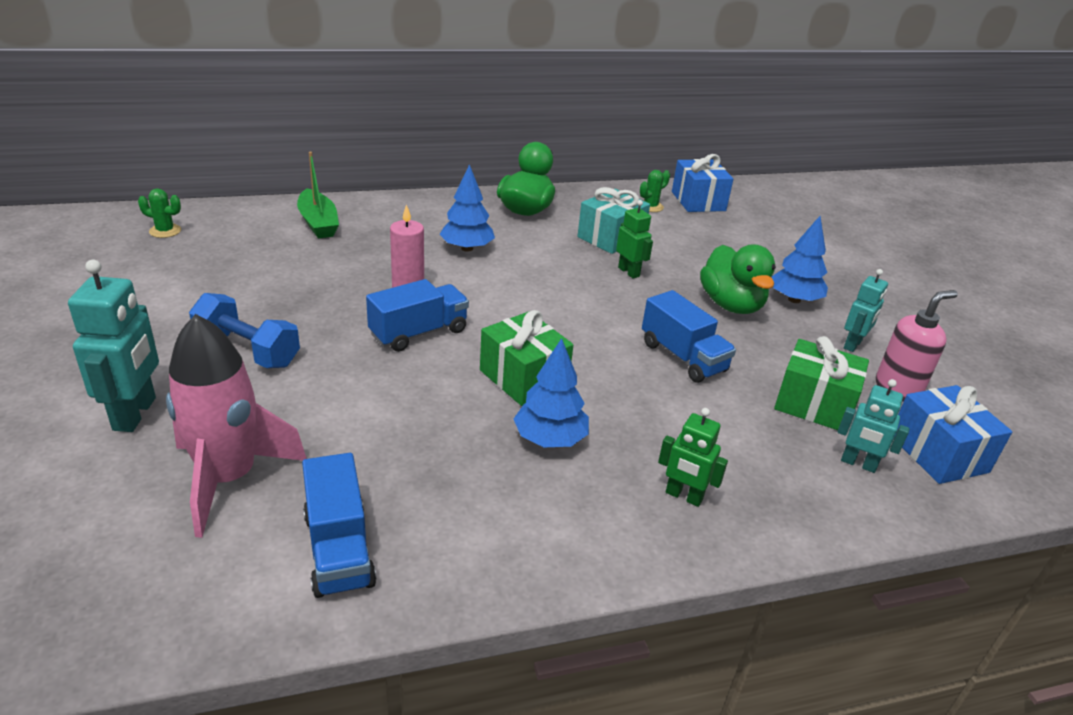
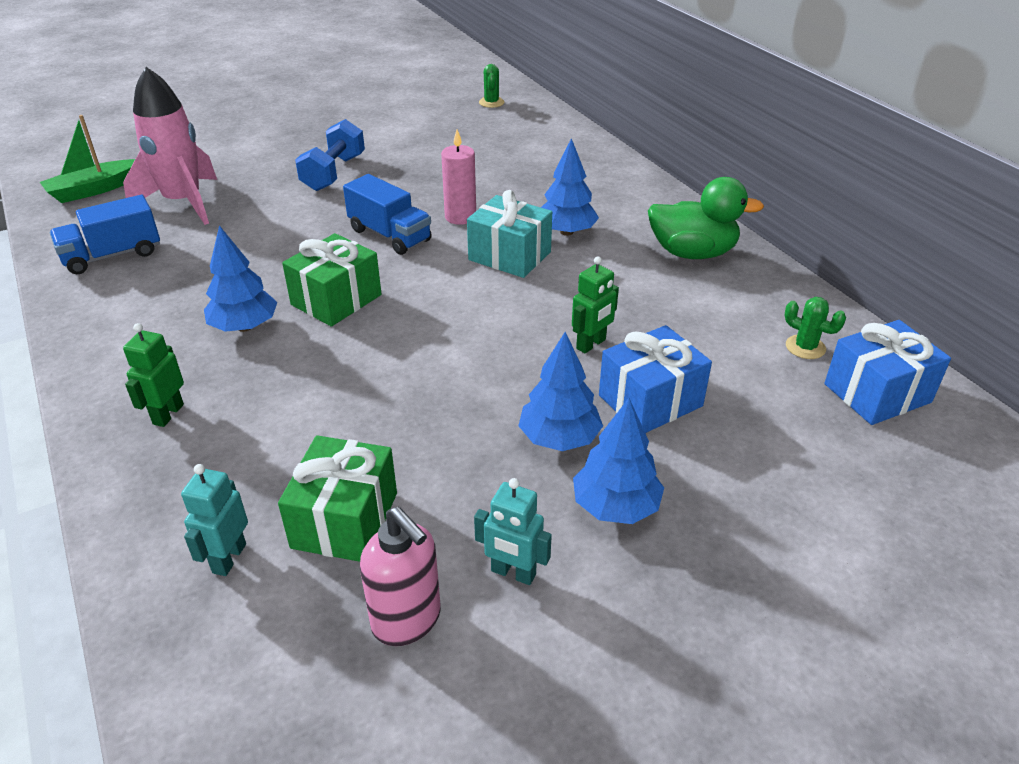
camera: 80 degrees right, 5 degrees up
turquoise robot [68,260,159,432] -> none
green boat [297,152,339,239] -> green boat moved to [40,115,135,203]
turquoise gift [577,187,650,254] -> turquoise gift moved to [467,190,552,278]
blue truck [642,290,736,383] -> none
green duck [700,244,776,314] -> blue tree [518,332,603,451]
blue gift [894,385,1012,484] -> blue gift moved to [599,325,712,433]

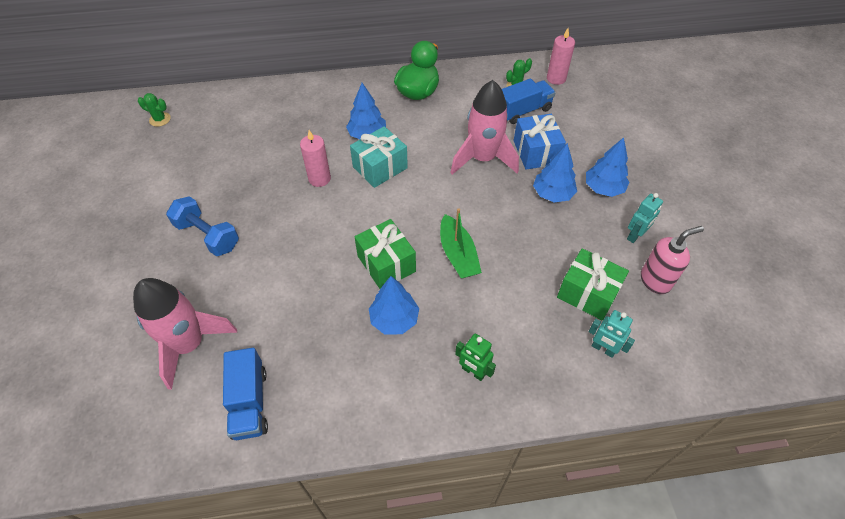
camera: 70 degrees left, 15 degrees up
green boat [40,115,135,203] -> green boat moved to [440,208,482,279]
blue truck [343,174,432,255] -> blue truck moved to [502,78,556,124]
green robot [572,256,619,353] -> pink rocket [450,80,519,175]
blue gift [824,320,951,425] -> pink candle [547,28,575,85]

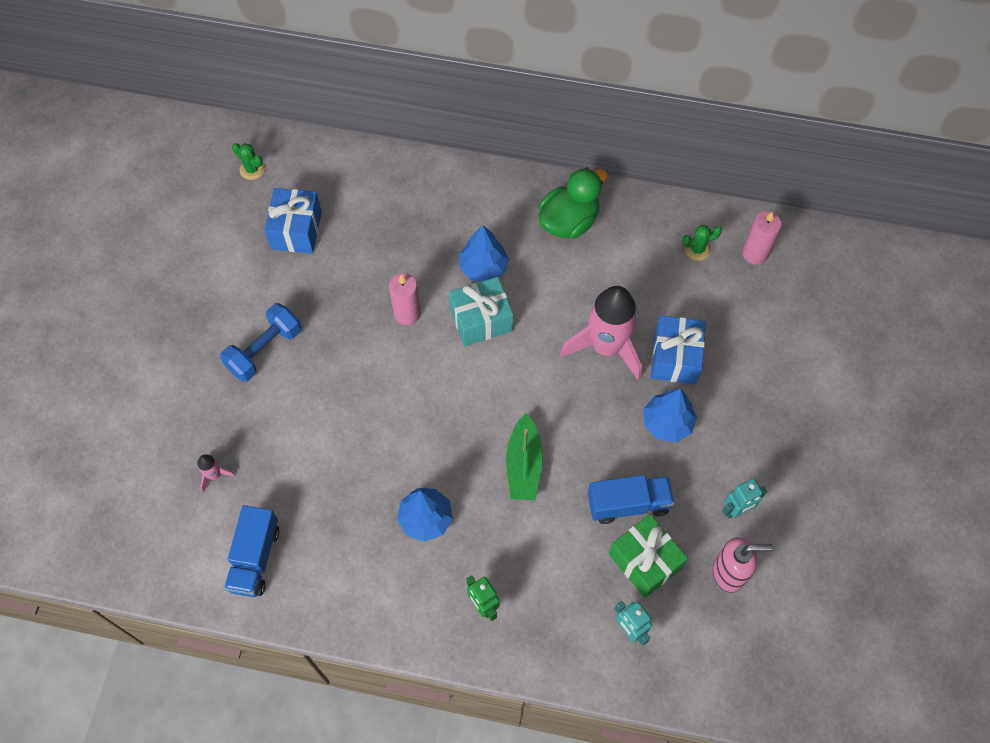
camera: 20 degrees right, 10 degrees up
pink rocket [133,278,238,390] -> pink rocket [197,455,235,492], size x0.41
blue dumbbell [166,196,239,256] -> blue dumbbell turned 75 degrees clockwise [220,303,301,382]
green gift [354,219,416,289] -> none
blue truck [502,78,556,124] -> blue truck moved to [588,475,674,524]
blue tree [586,137,630,197] -> none
none -> blue gift [264,188,322,253]

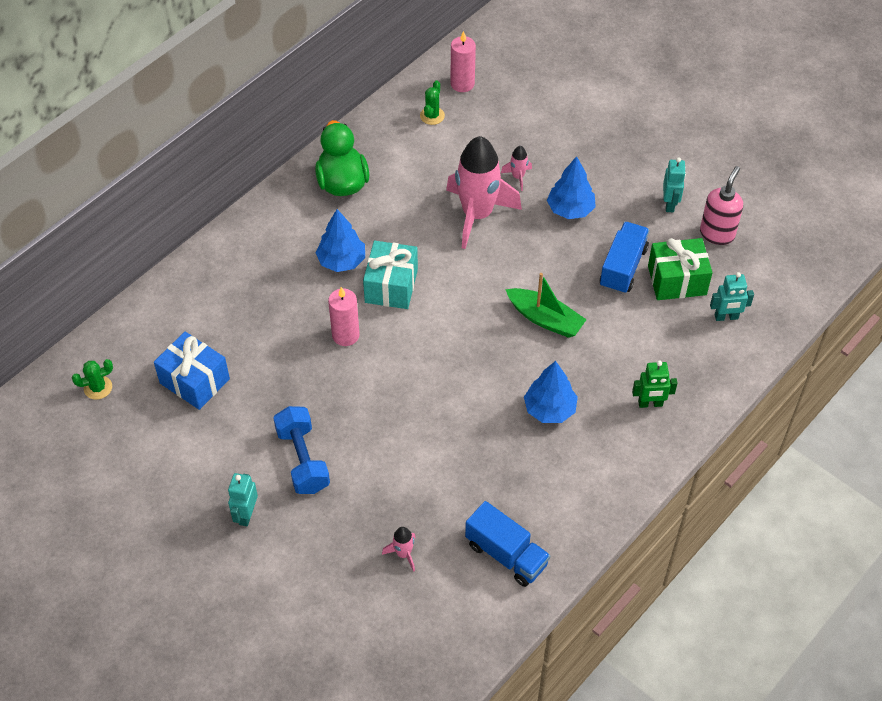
camera: 60 degrees left, 10 degrees down
blue gift [651,316,706,384] -> pink rocket [501,146,532,191]
none -> turquoise robot [228,473,258,526]

